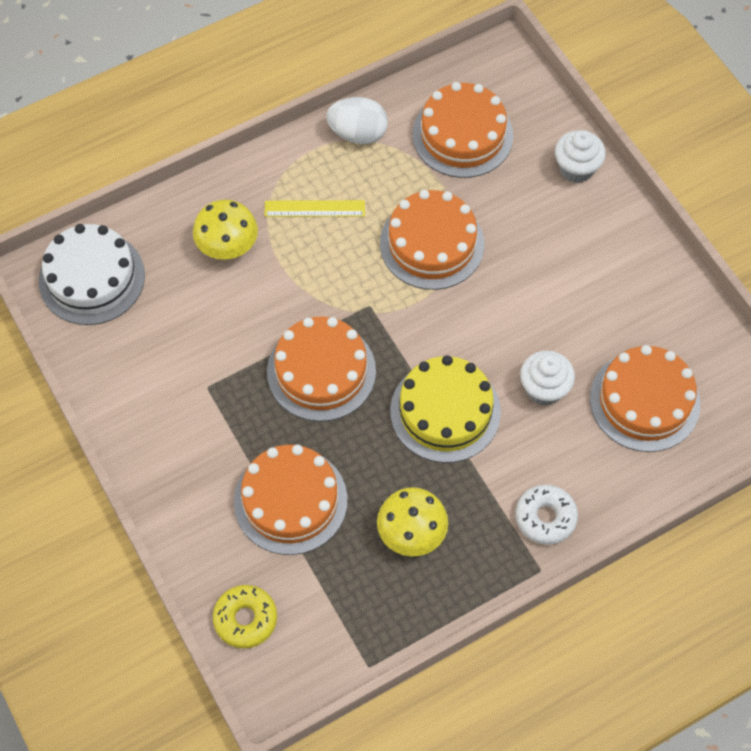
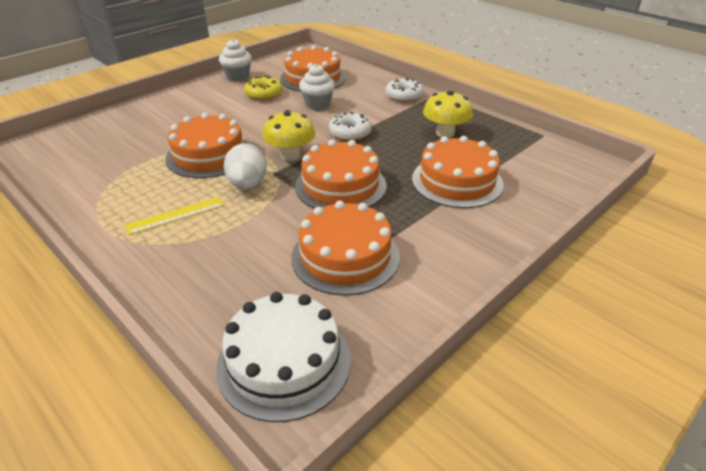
camera: 105 degrees left, 25 degrees down
yellow mushroom [193,200,258,260] -> yellow mushroom moved to [262,110,315,161]
yellow donut [213,585,277,648] -> yellow donut moved to [244,76,283,100]
yellow ruler [264,200,365,217] -> yellow ruler turned 75 degrees clockwise [124,197,224,235]
white egg [326,97,388,144] -> white egg moved to [224,144,267,189]
yellow cake [390,355,501,463] -> white donut [329,112,372,141]
orange cake [413,82,513,178] -> orange cake moved to [291,201,400,296]
white cupcake [555,130,606,183] -> white cupcake moved to [219,39,252,82]

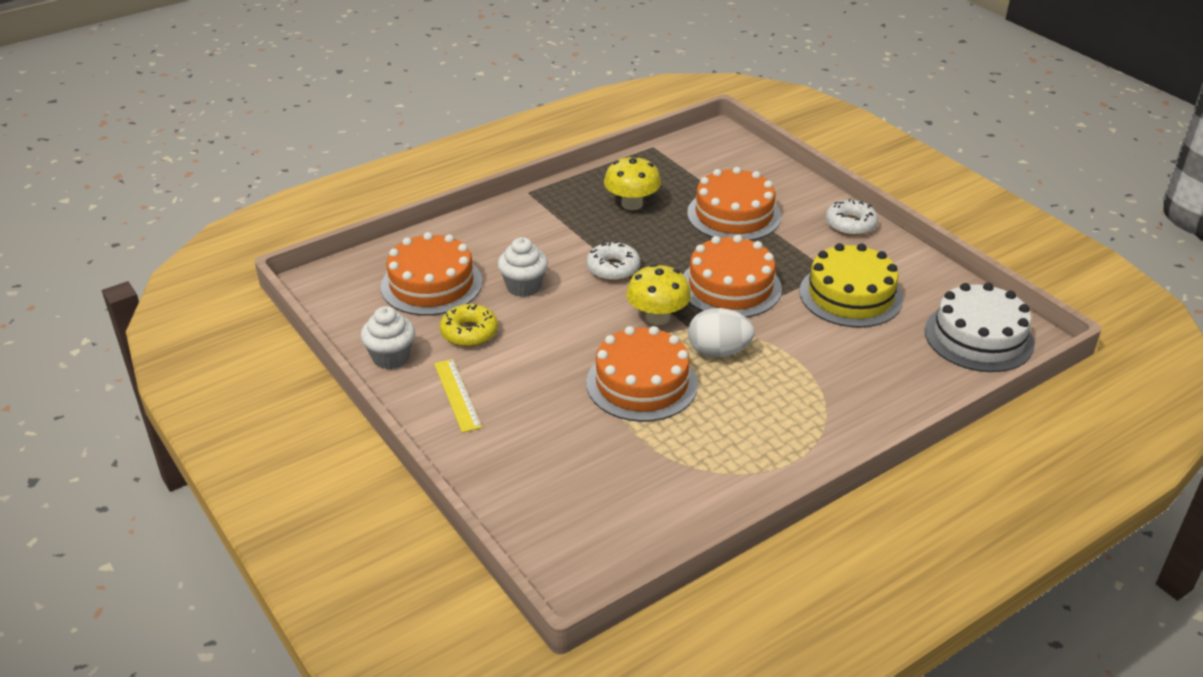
camera: 80 degrees left, 0 degrees up
yellow ruler [124,197,224,235] -> yellow ruler moved to [434,359,482,433]
orange cake [291,201,400,296] -> yellow cake [800,243,903,328]
white donut [385,78,424,102] -> white donut moved to [825,199,878,236]

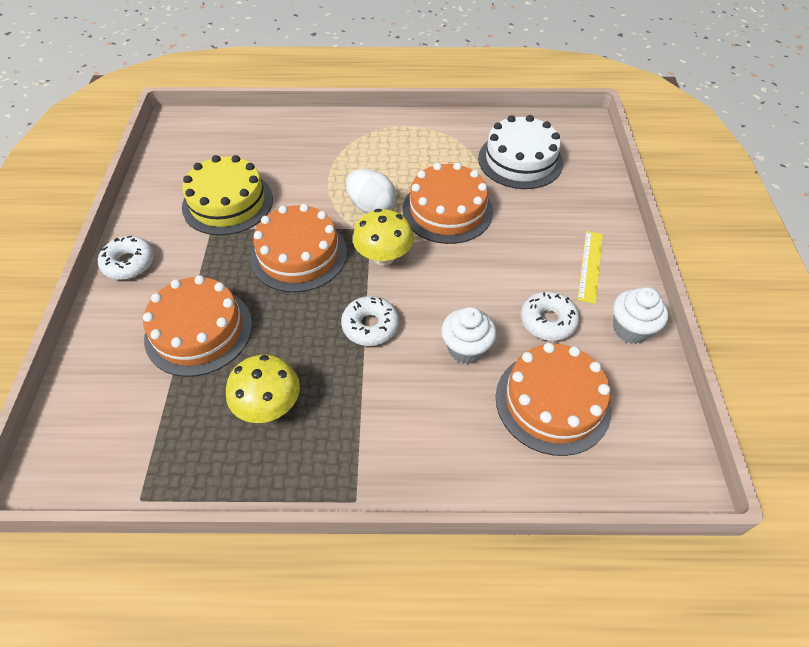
camera: 145 degrees left, 15 degrees up
yellow donut [440,304,498,347] -> white donut [521,291,579,341]
white cake [925,283,1035,372] -> white cake moved to [478,115,563,189]

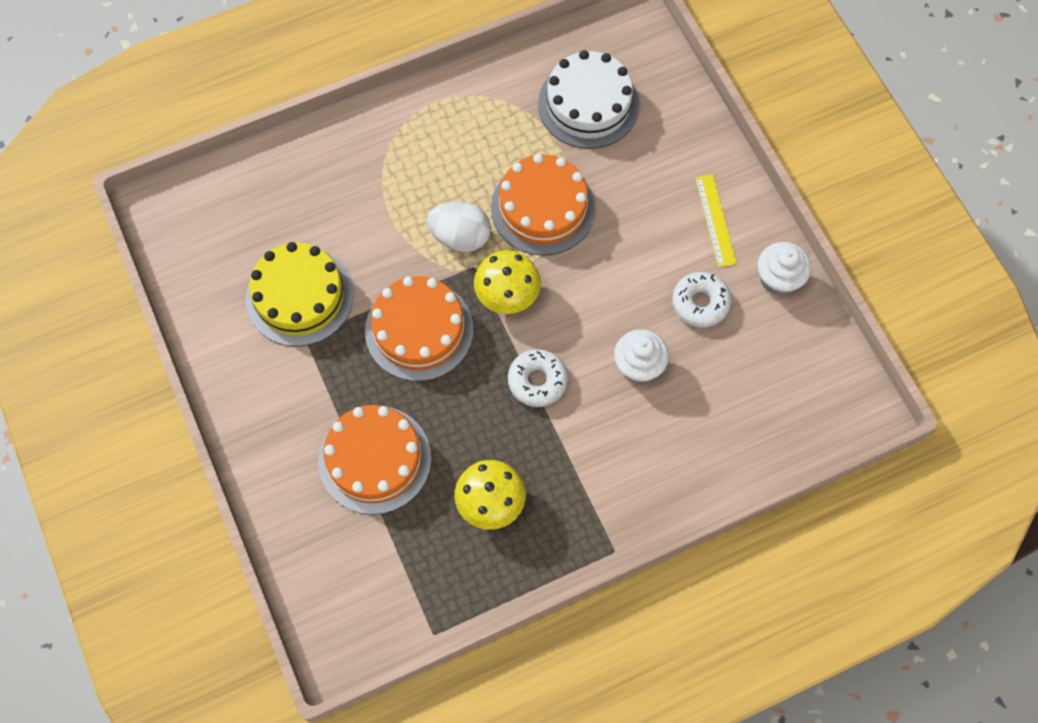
camera: 25 degrees left, 15 degrees up
white donut [98,236,154,280] -> none
orange cake [496,343,612,456] -> none

